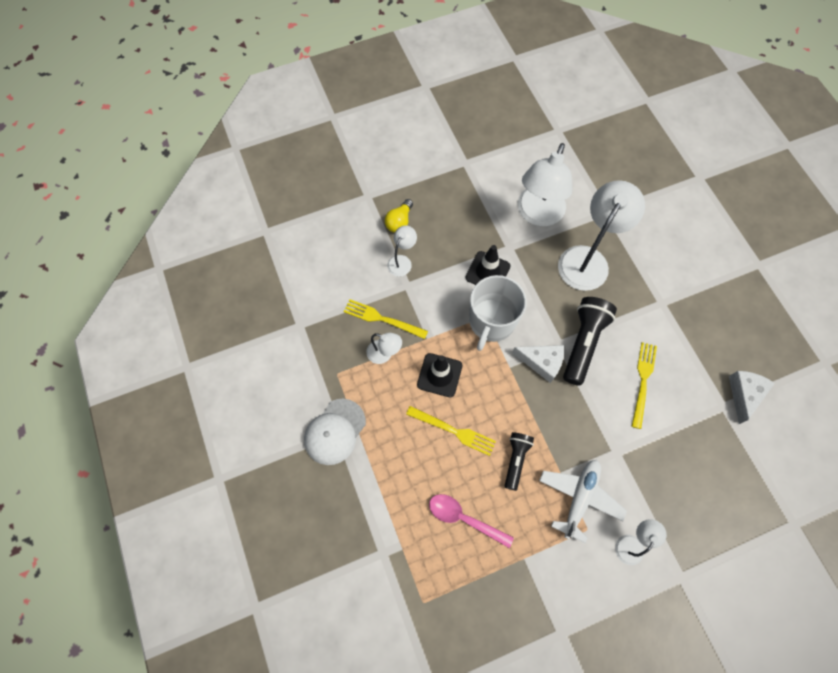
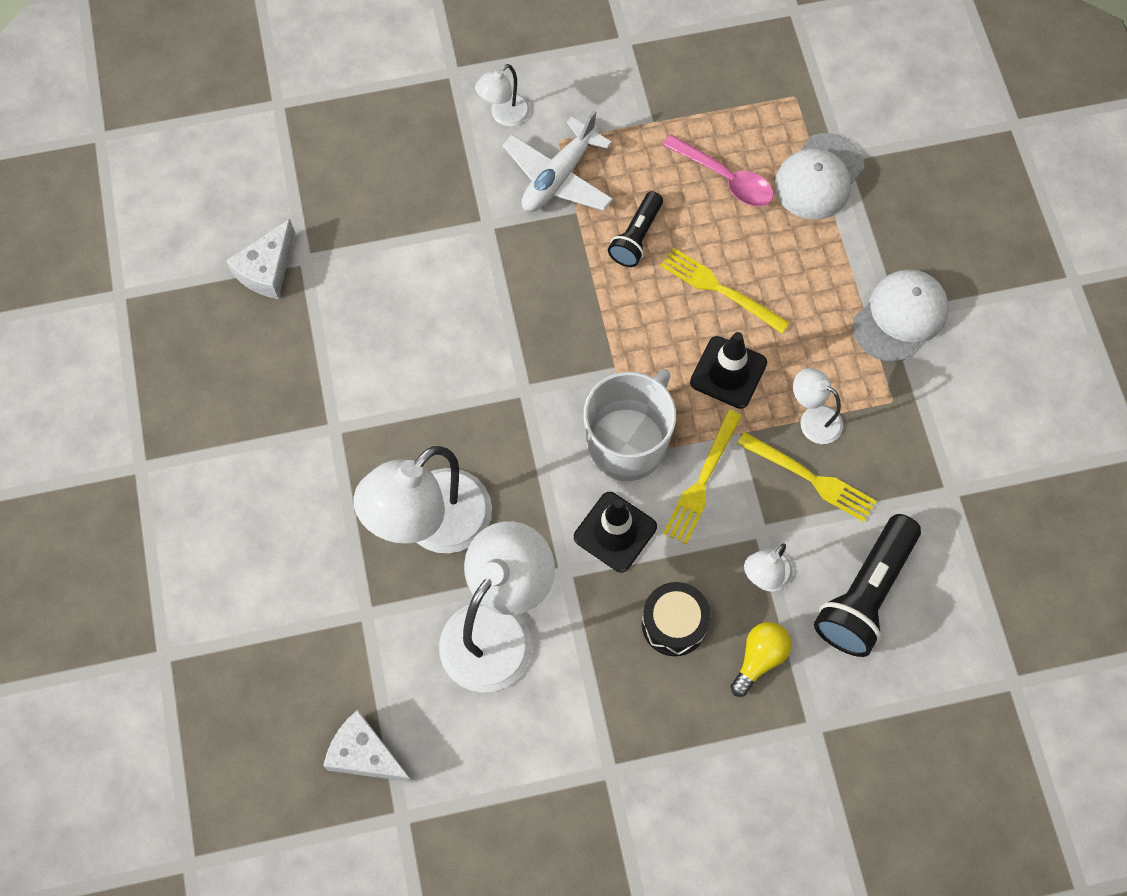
camera: 170 degrees left, 0 degrees up
white cheese [512,345,564,383] -> white cheese moved to [323,710,412,782]
black flashlight [563,297,617,386] -> black flashlight moved to [814,514,921,657]
yellow fork [631,342,657,429] -> yellow fork moved to [663,410,742,544]
none -> black drum [642,582,711,656]
none -> white cap [775,133,864,220]

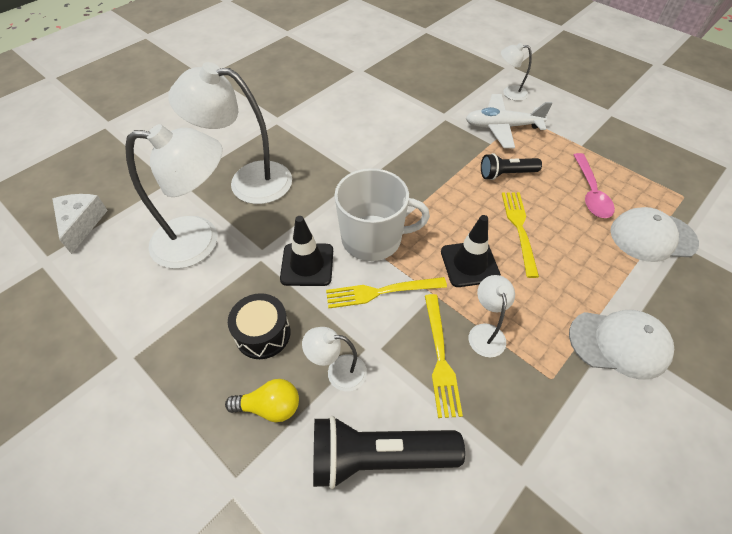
camera: 55 degrees right, 15 degrees down
white cheese [226,219,295,299] -> none

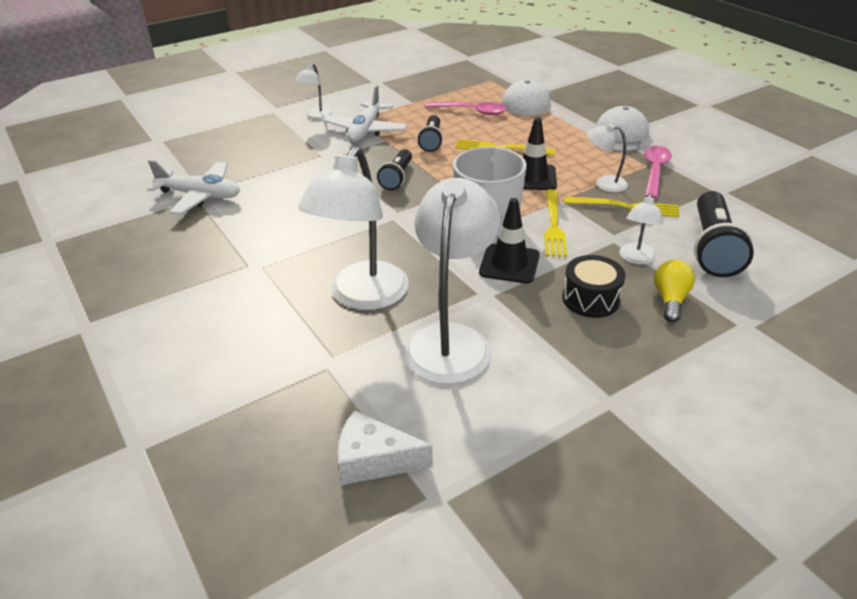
camera: 75 degrees left, 15 degrees down
none -> white plane [147,160,240,215]
none -> black flashlight [377,149,412,190]
none -> pink spoon [644,146,672,199]

